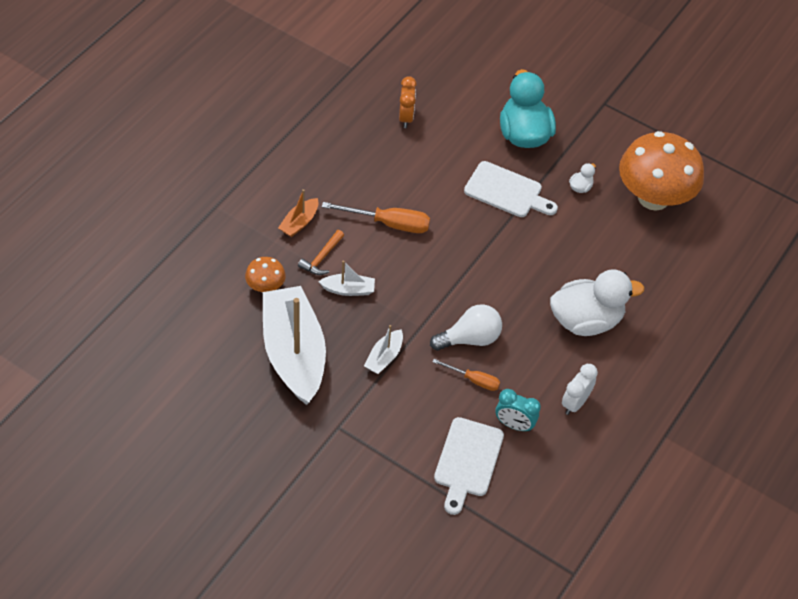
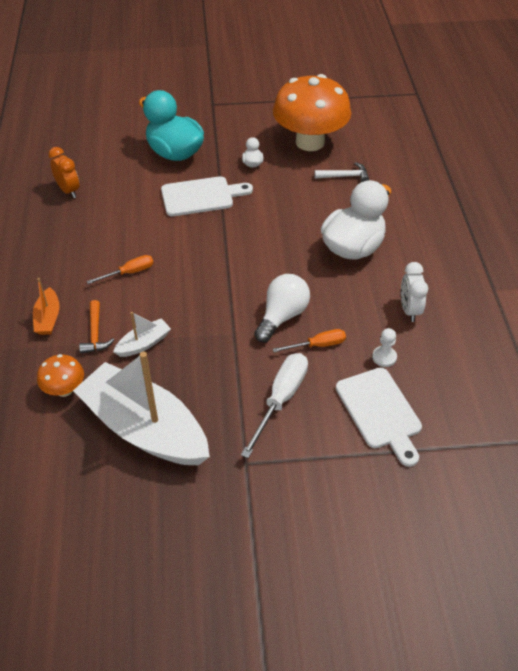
camera: 35 degrees left, 5 degrees down
orange screwdriver [322,202,430,233] -> orange screwdriver [86,255,153,284], size x0.61
white boat [364,325,403,374] -> none
turquoise clock [496,389,541,432] -> white pawn [372,328,397,367]
none -> white screwdriver [241,353,308,458]
none -> white hammer [314,162,369,182]

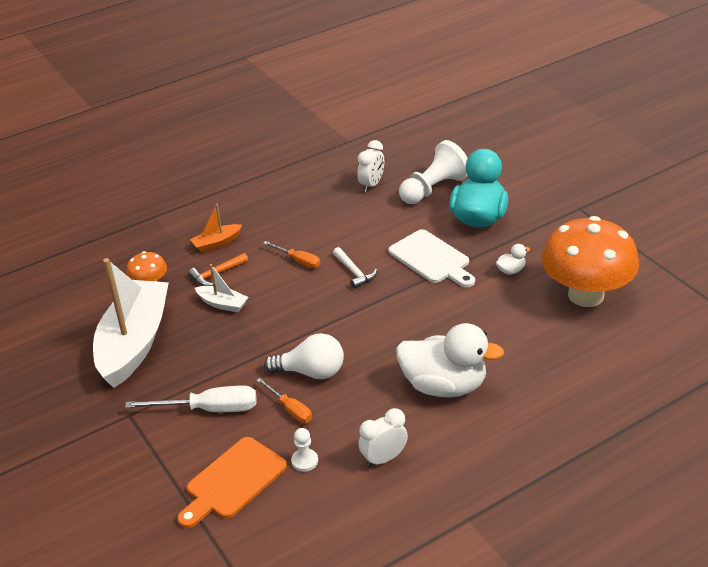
camera: 65 degrees right, 10 degrees down
orange clock [48,147,79,198] -> white clock [358,140,384,192]
white hammer [314,162,369,182] -> white hammer moved to [333,247,377,289]
white cutting board [336,368,422,467] -> orange cutting board [177,437,287,528]
none -> white pawn [399,140,468,204]

